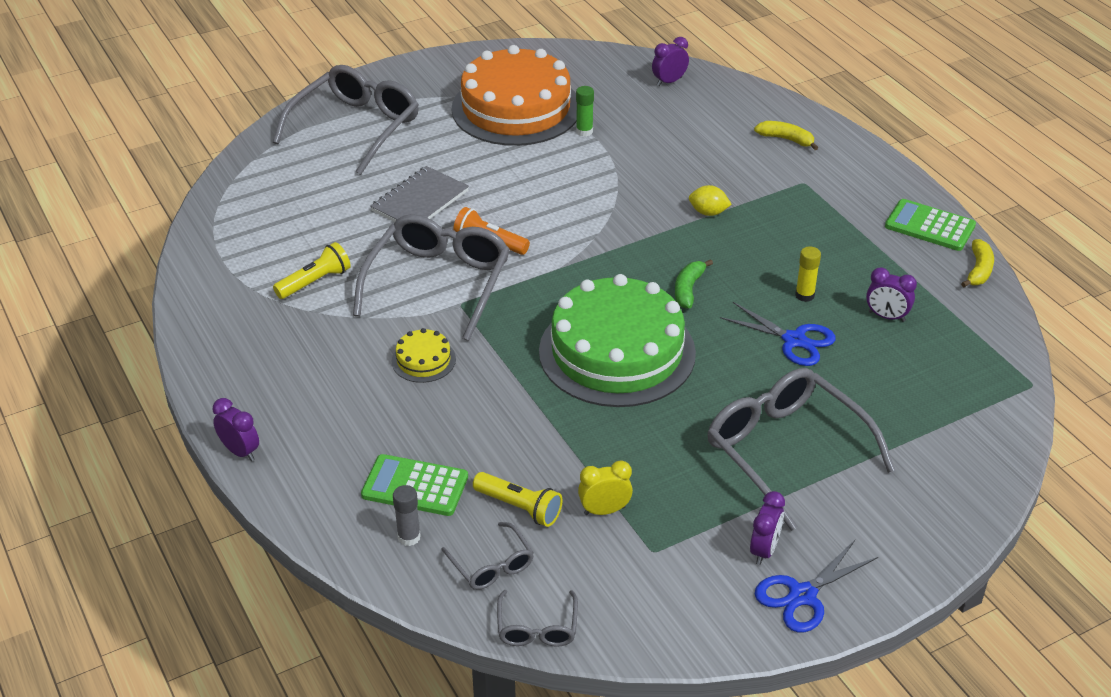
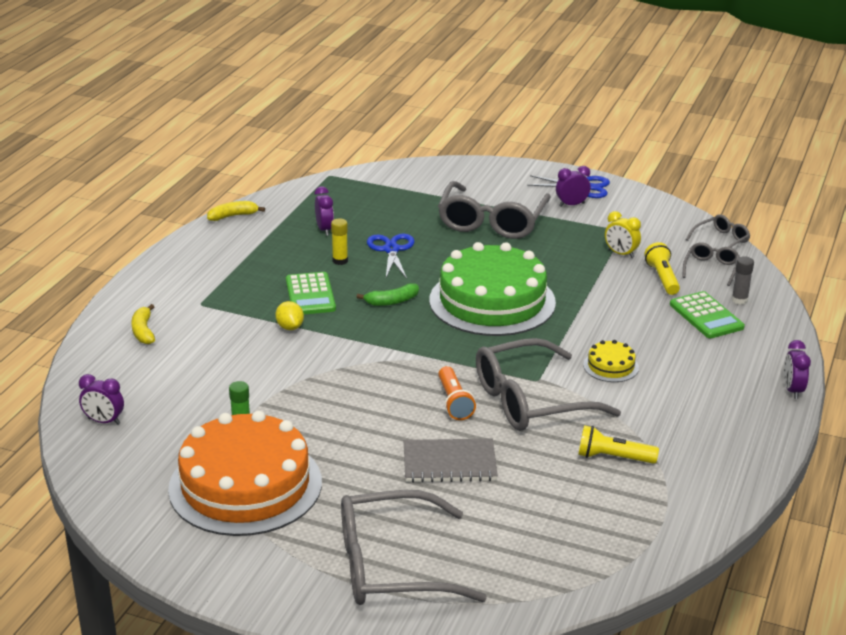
camera: 130 degrees left, 10 degrees down
green calculator [885,199,976,251] -> green calculator moved to [286,272,336,314]

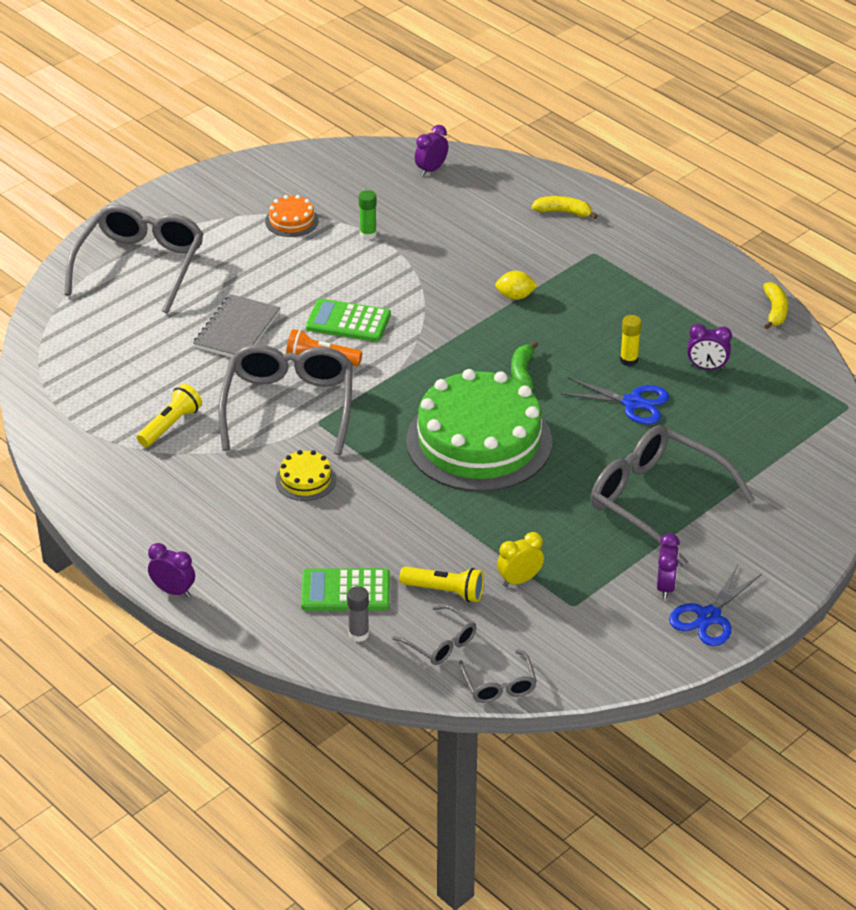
camera: 115 degrees right, 10 degrees up
orange cake [168,411,322,536] -> orange cake [265,195,319,237], size x0.41
green calculator [286,272,336,314] -> green calculator moved to [306,298,391,342]

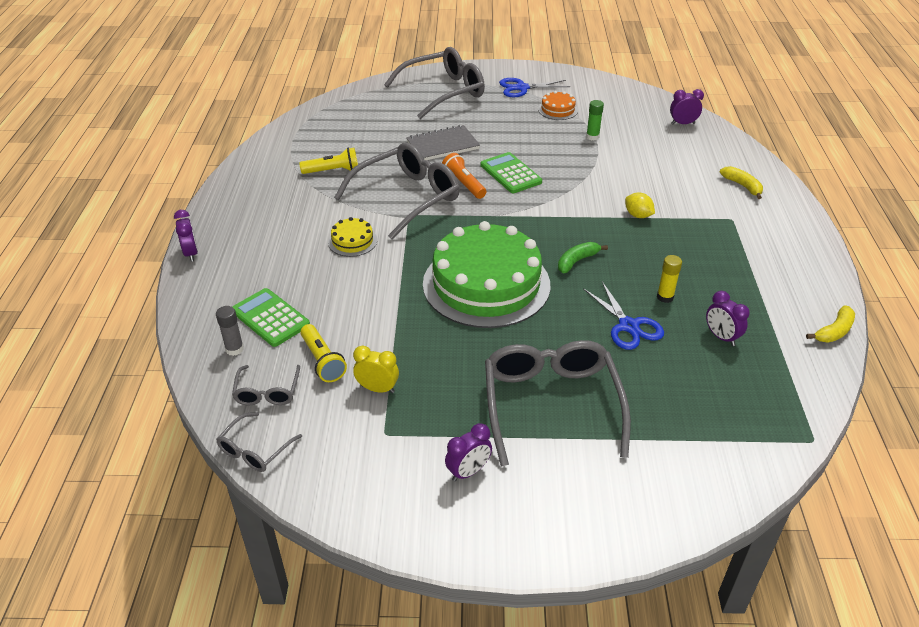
camera: 45 degrees right, 0 degrees up
blue scissors [669,565,762,646] -> blue scissors moved to [499,78,570,97]

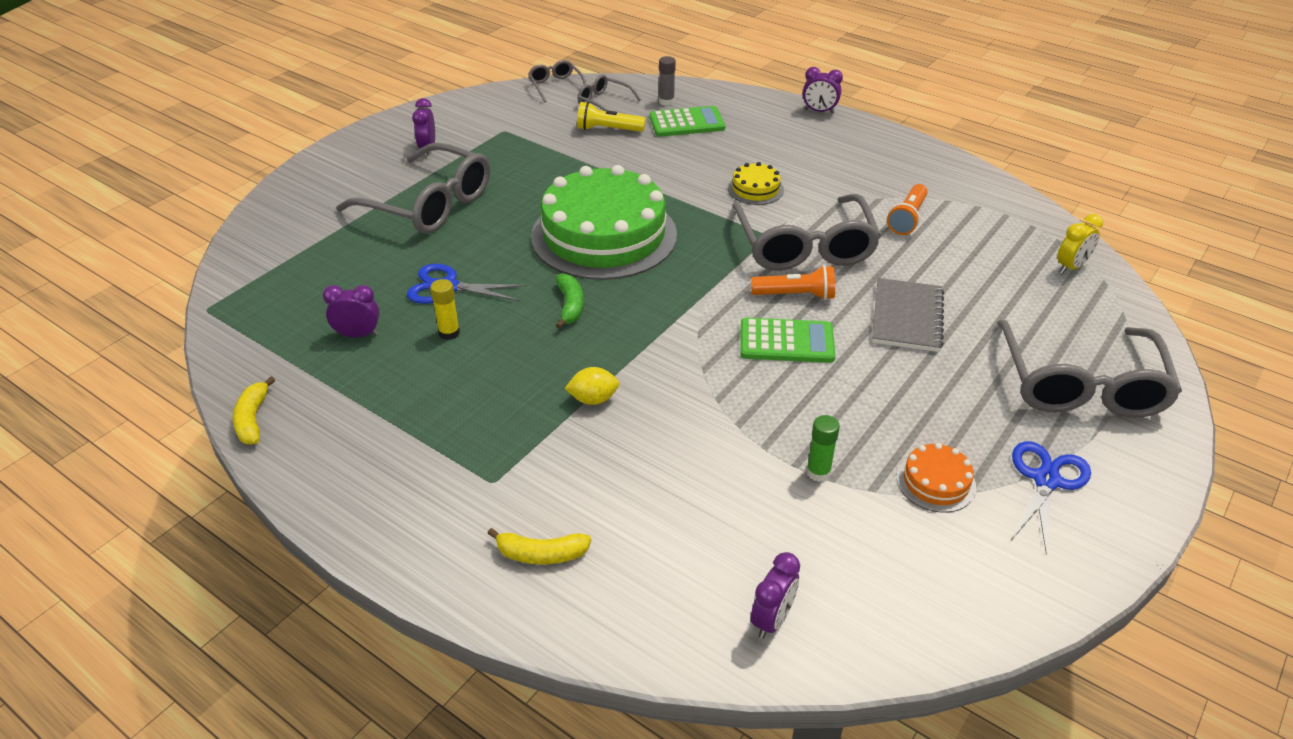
camera: 125 degrees right, 0 degrees up
yellow flashlight [299,148,358,174] -> orange flashlight [887,184,928,235]
yellow clock [353,346,399,393] -> yellow clock moved to [1057,214,1103,274]

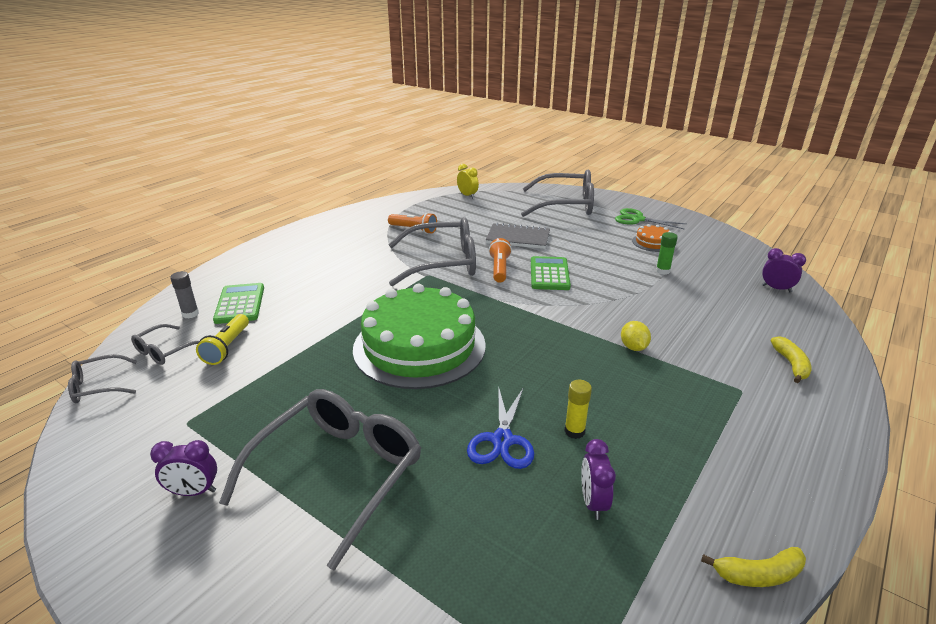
camera: 90 degrees left, 10 degrees down
green banana [556,273,584,329] -> none
yellow cake [728,162,784,205] -> none
purple clock [803,67,843,114] -> none
blue scissors [1012,441,1091,554] -> green scissors [615,208,686,229]

